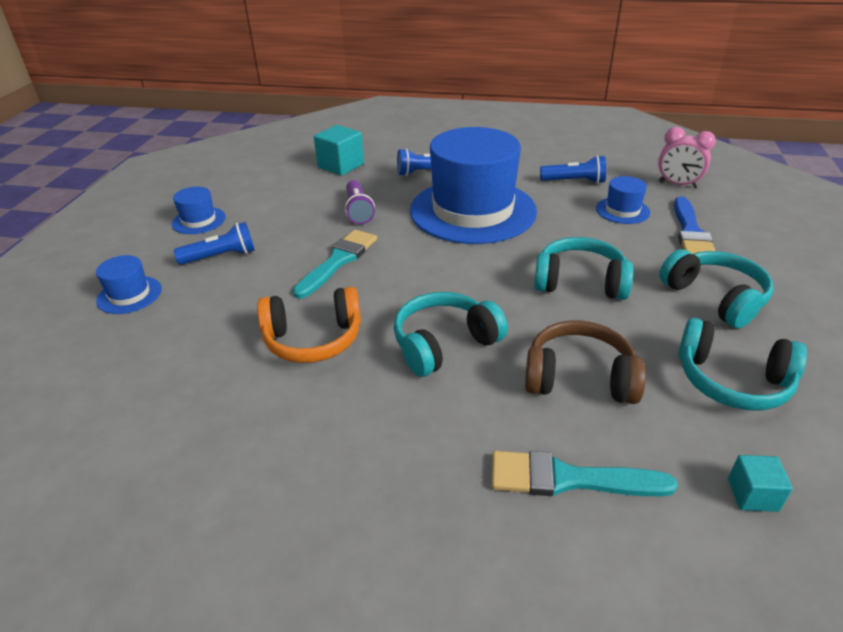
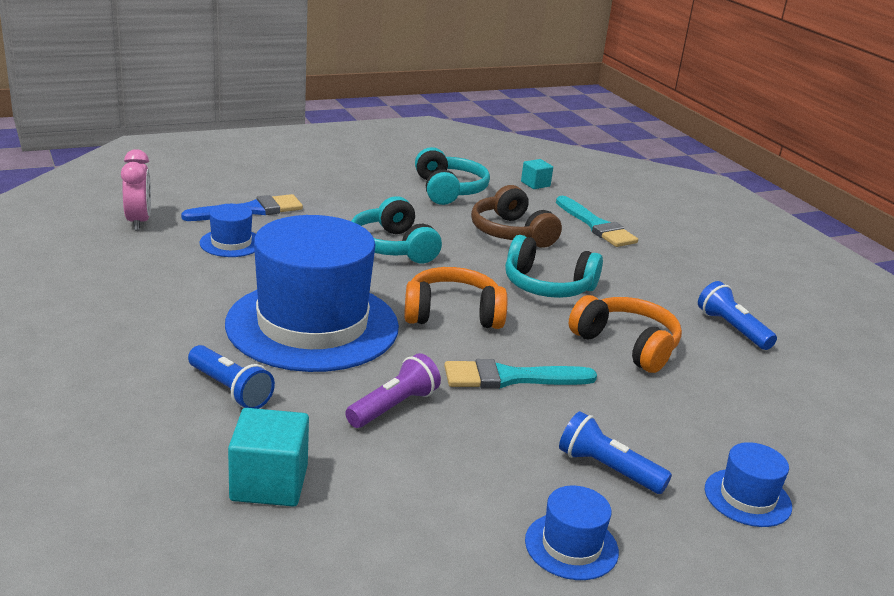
camera: 130 degrees left, 10 degrees down
blue flashlight [540,155,606,184] -> blue flashlight moved to [698,281,777,350]
turquoise headphones [659,249,773,328] -> none
none -> orange headphones [404,267,507,329]

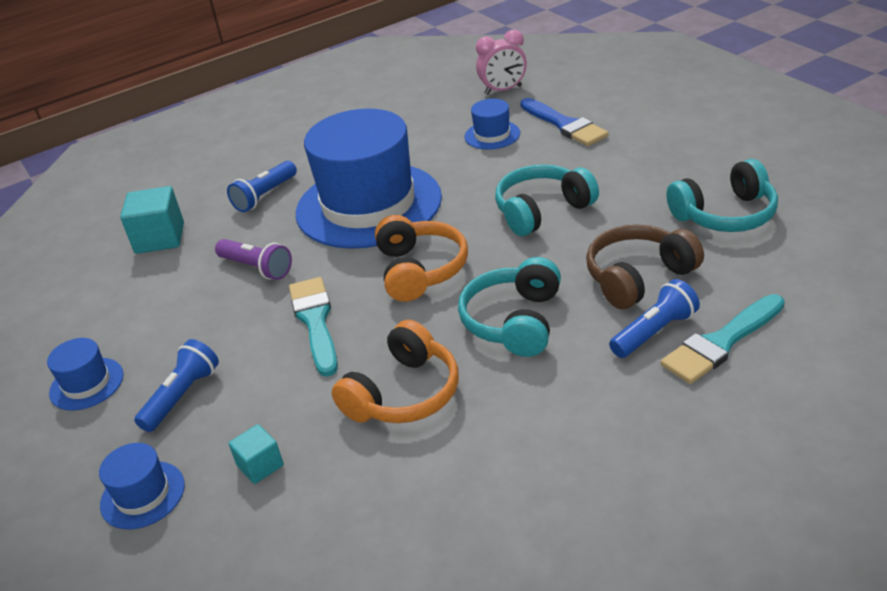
camera: 90 degrees right, 10 degrees up
turquoise cube [521,159,553,189] -> turquoise cube moved to [228,424,284,484]
blue flashlight [698,281,777,350] -> blue flashlight moved to [609,279,700,358]

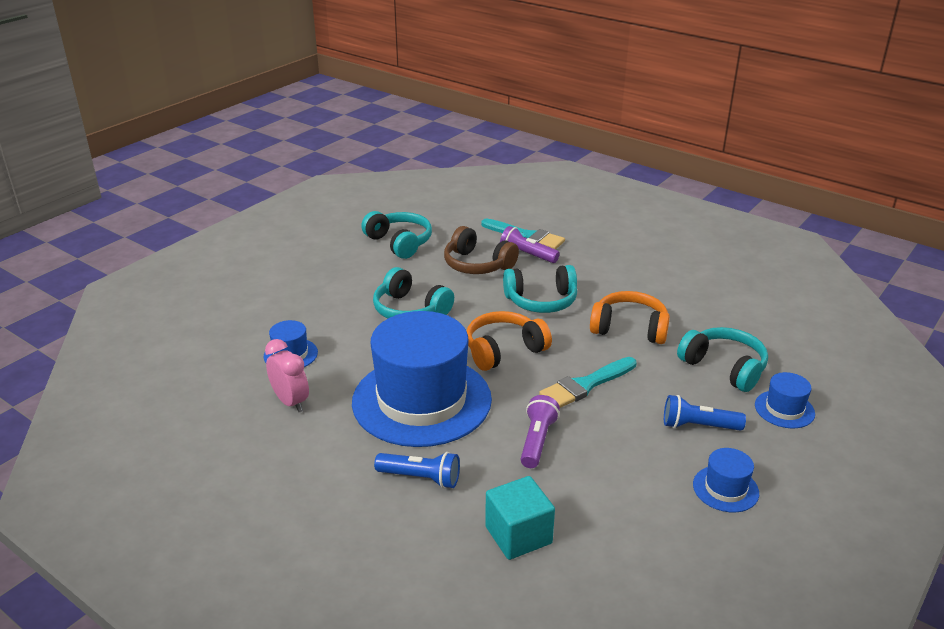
camera: 115 degrees left, 5 degrees down
turquoise cube [228,424,284,484] -> turquoise headphones [677,327,768,392]
pink clock [476,30,527,95] -> pink clock moved to [265,339,309,412]
blue brush [520,98,609,146] -> none
blue flashlight [609,279,700,358] -> purple flashlight [500,226,560,263]

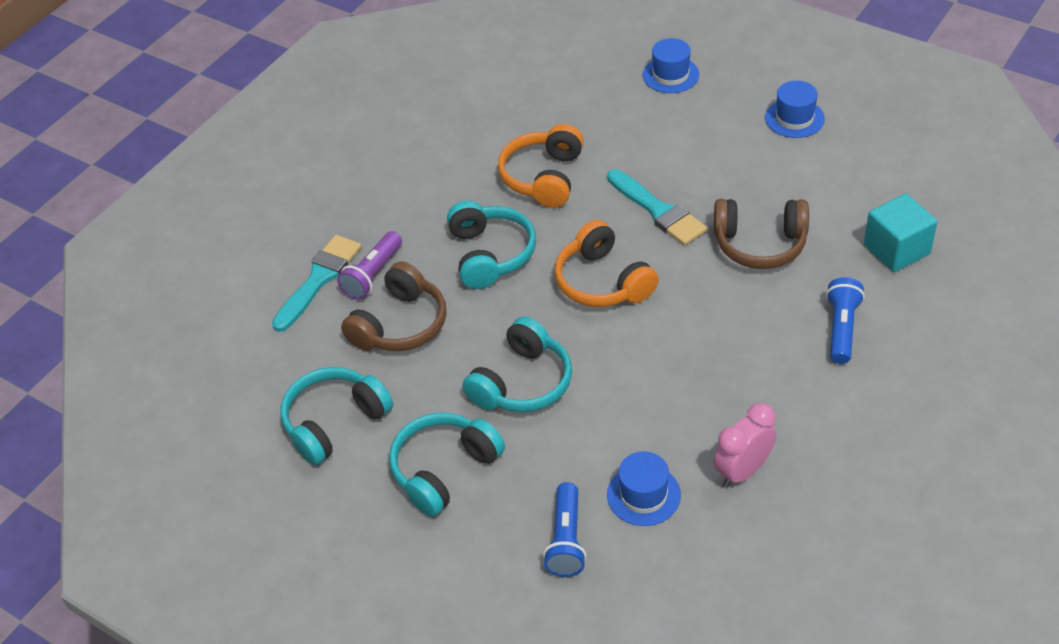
camera: 90 degrees left, 15 degrees up
blue hat [352,311,492,447] -> none
purple flashlight [521,395,560,468] -> brown headphones [714,199,809,269]
blue flashlight [664,395,746,431] -> blue flashlight moved to [543,482,586,577]
turquoise headphones [677,327,768,392] -> turquoise headphones moved to [389,413,505,517]

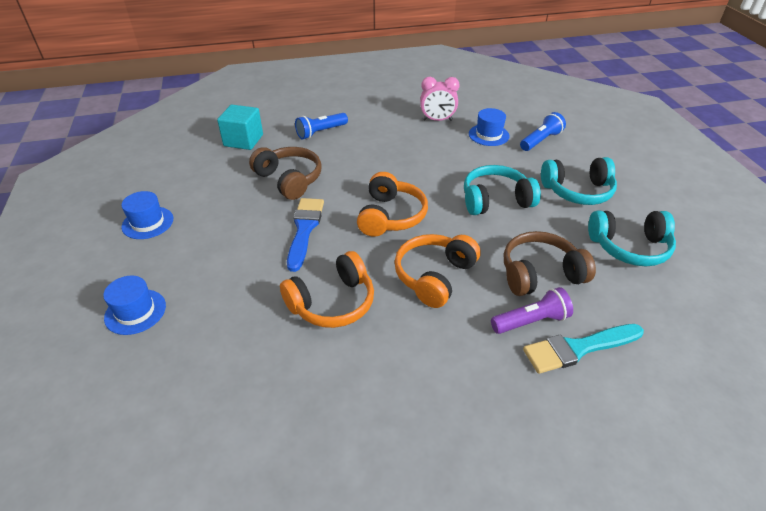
camera: 140 degrees left, 5 degrees down
turquoise headphones [447,201,536,289] -> orange headphones [394,234,481,308]
turquoise brush [607,169,707,245] -> blue brush [287,198,324,272]

